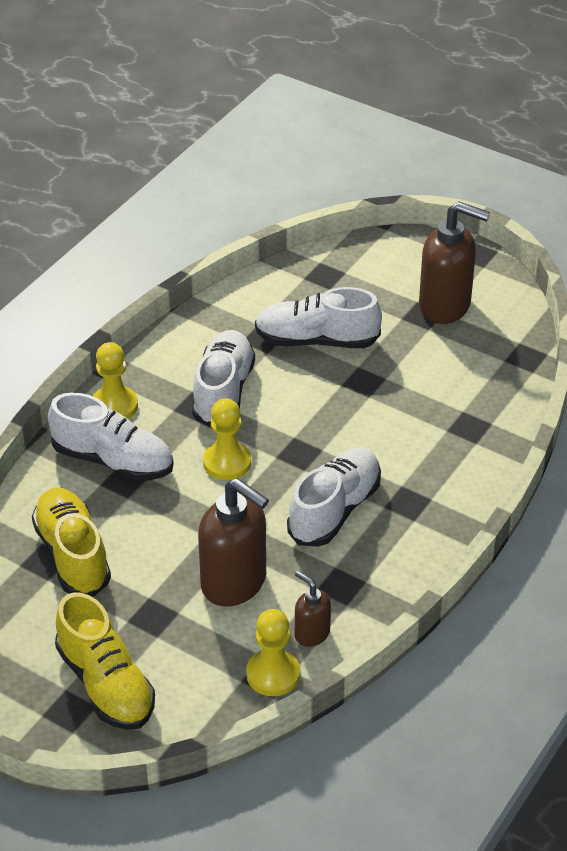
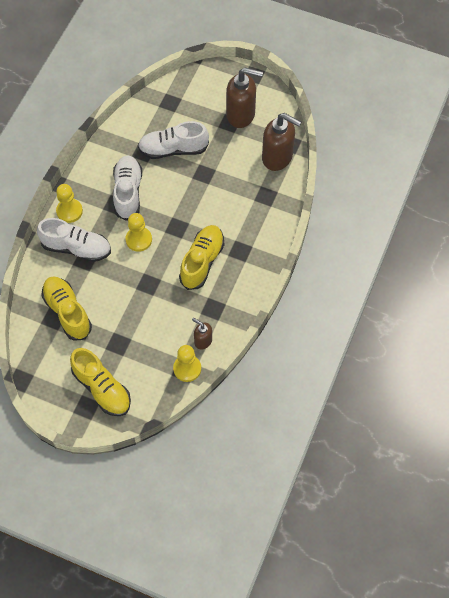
camera: 10 degrees left, 20 degrees up
brown soap dispenser [198,478,269,606] -> brown soap dispenser moved to [262,113,301,171]
white shoe [287,447,381,546] -> yellow shoe [179,225,224,290]

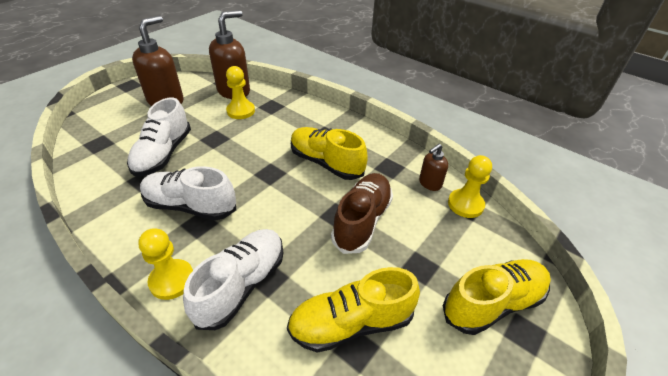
camera: 75 degrees left, 20 degrees down
yellow pawn [126,213,152,252] -> yellow pawn moved to [226,66,255,119]
none -> brown shoe [331,173,393,254]

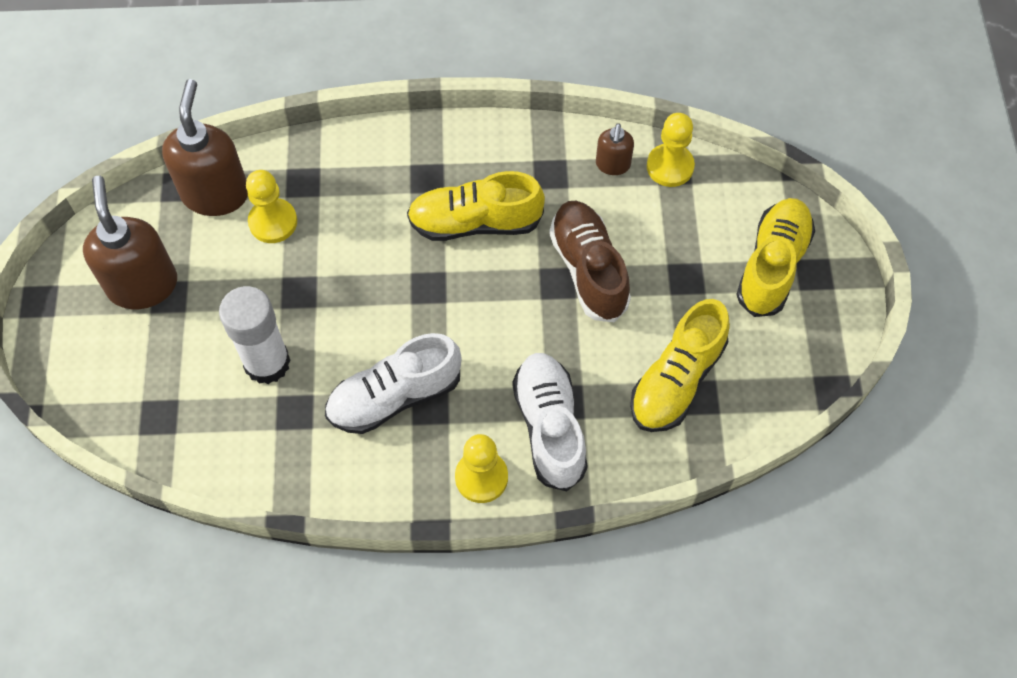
camera: 40 degrees left, 20 degrees up
white shoe [127,98,191,177] -> white glue stick [219,286,291,384]

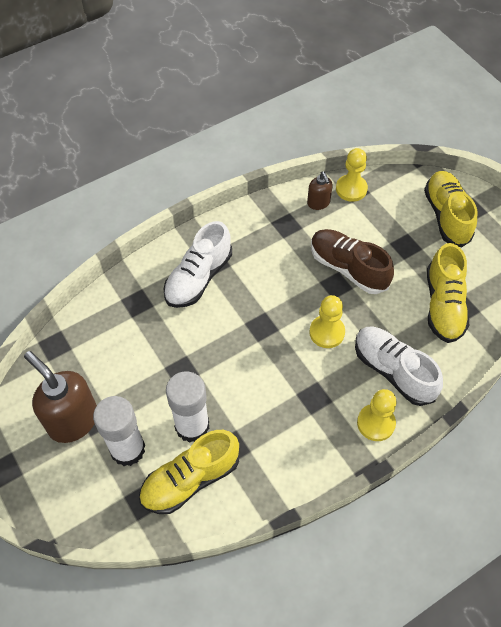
camera: 30 degrees left, 5 degrees down
brown soap dispenser [162,79,248,216] -> none
yellow pawn [246,170,297,243] -> yellow pawn moved to [309,295,345,348]
white shoe [325,333,462,434] -> white shoe moved to [164,221,232,308]
yellow shoe [407,171,545,241] -> yellow shoe moved to [139,430,239,514]
none -> white glue stick [93,396,145,466]

